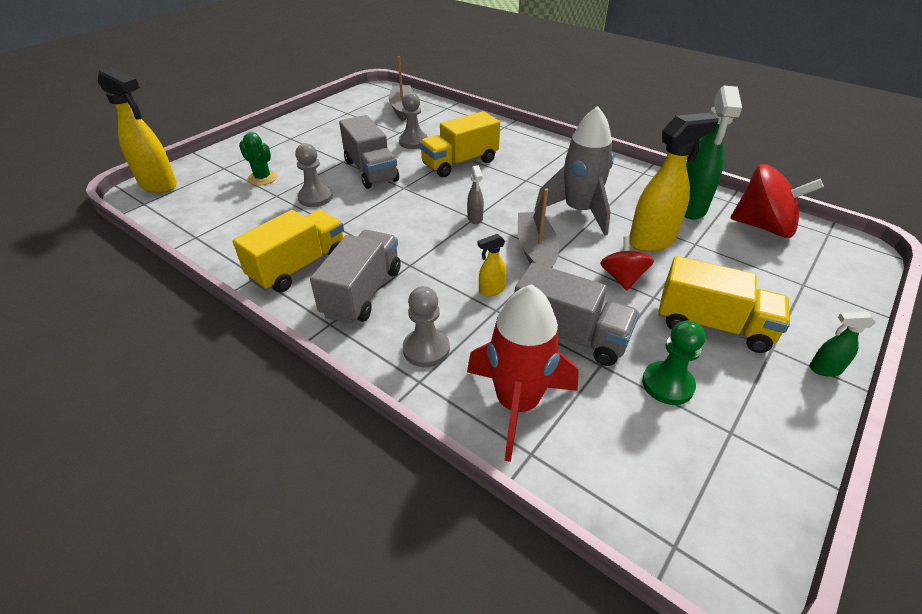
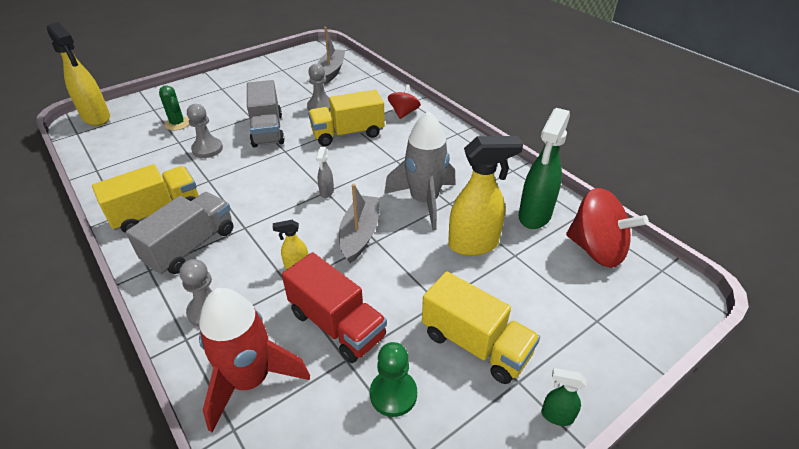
camera: 15 degrees right, 0 degrees up
grey truck [514,263,639,366] -> red truck [282,252,387,363]
red spinning top [600,236,654,290] -> red spinning top moved to [388,84,421,119]

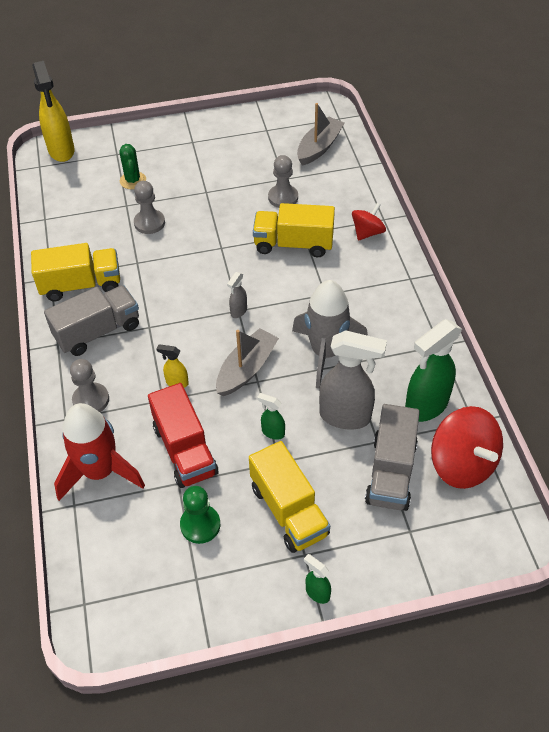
camera: 25 degrees right, 10 degrees up
grey truck [247,80,285,147] -> grey truck moved to [365,404,420,511]
yellow spray bottle [448,136,523,256] -> grey spray bottle [319,330,387,430]
none -> green spray bottle [257,393,285,440]

